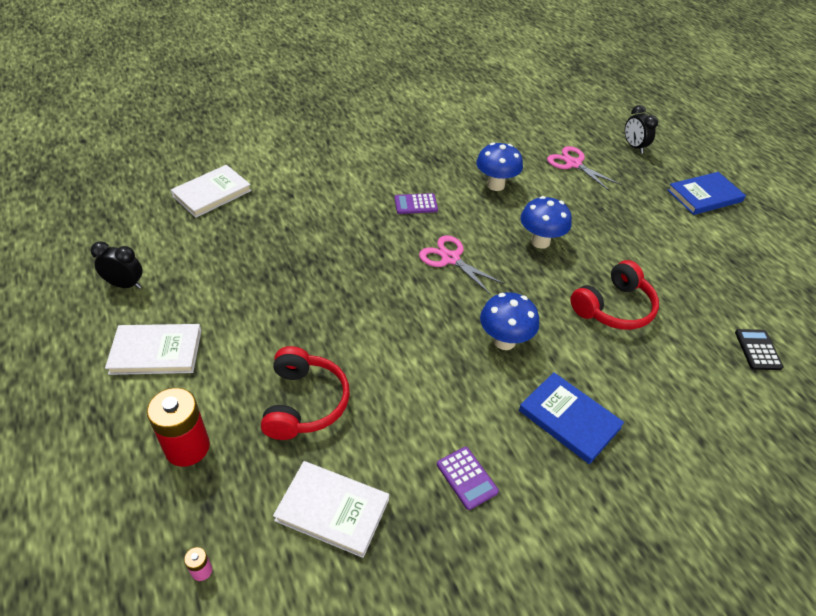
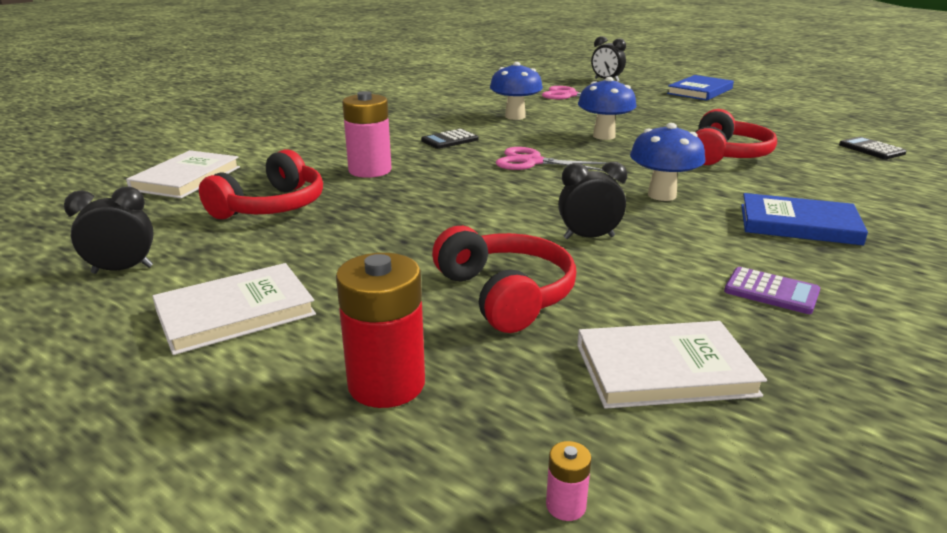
camera: 25 degrees left, 20 degrees down
purple calculator [395,193,438,214] -> black calculator [421,129,478,149]
none -> red headphones [199,149,323,219]
none -> pink battery [342,91,391,178]
none -> black clock [558,162,627,239]

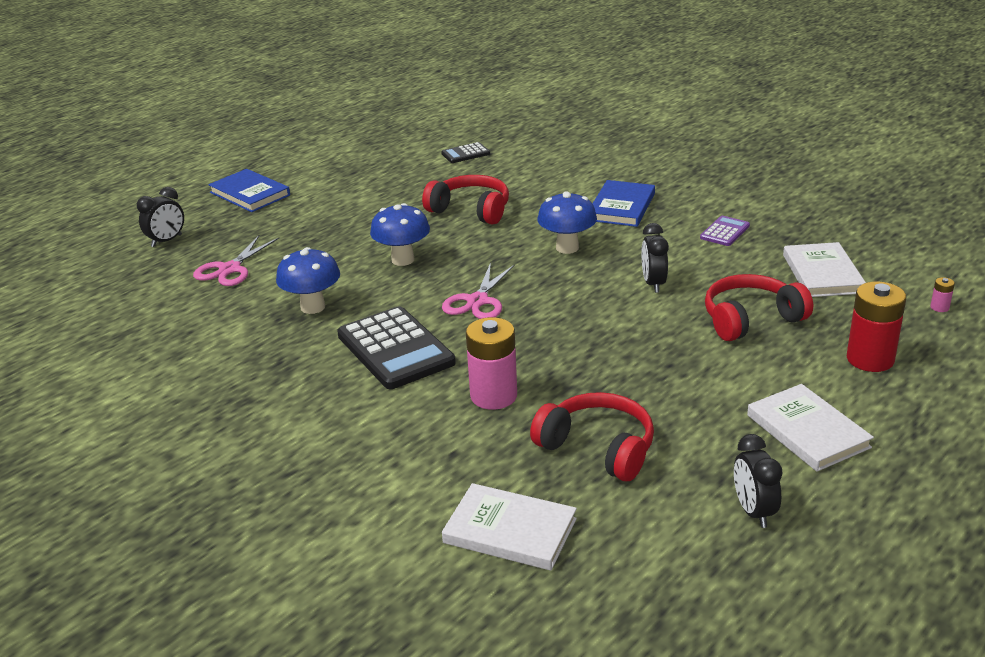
camera: 85 degrees left, 5 degrees up
black calculator [421,129,478,149] -> black calculator [337,306,456,389], size x2.04

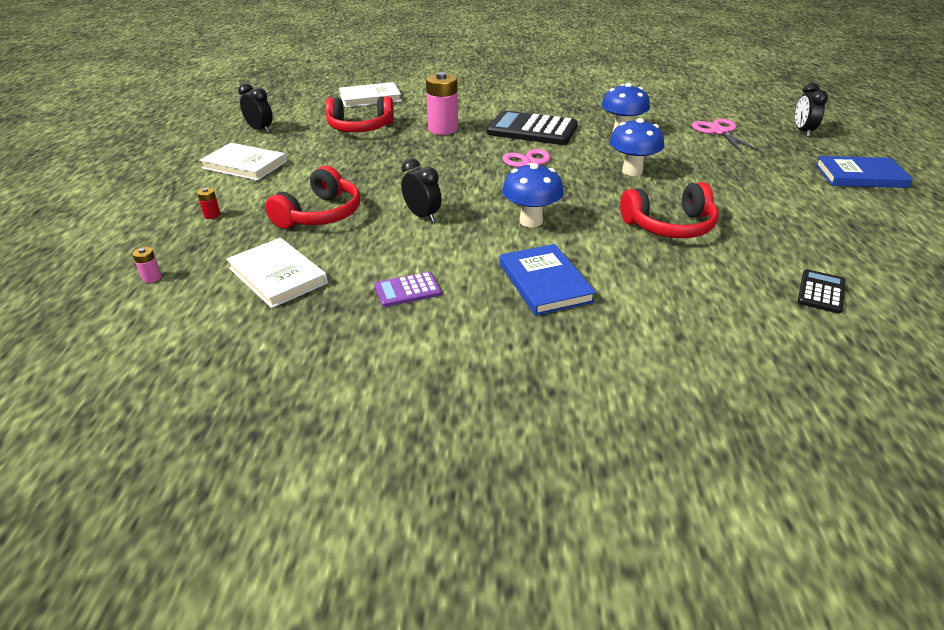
camera: 140 degrees right, 5 degrees up
purple calculator [700,216,750,246] -> purple calculator turned 75 degrees clockwise [374,272,441,307]
red battery [847,281,906,372] -> red battery [197,188,220,219], size x0.42

